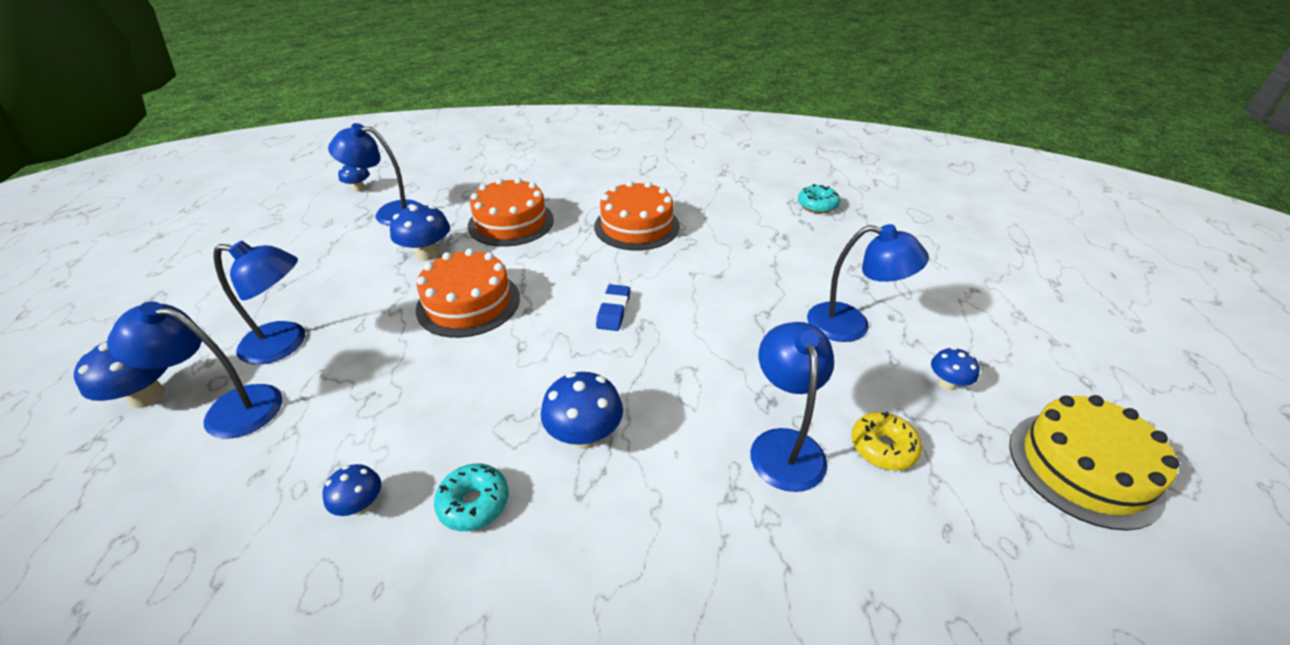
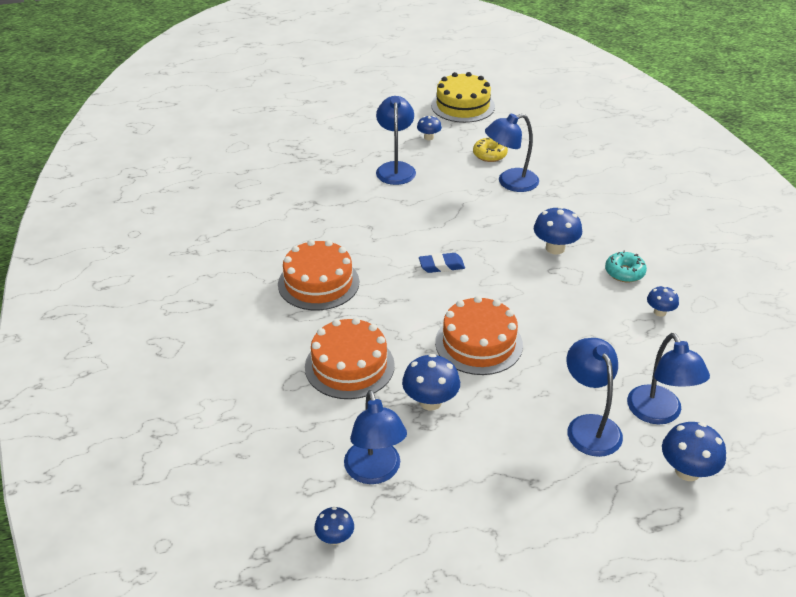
camera: 110 degrees left, 0 degrees up
turquoise donut [798,184,840,213] -> none

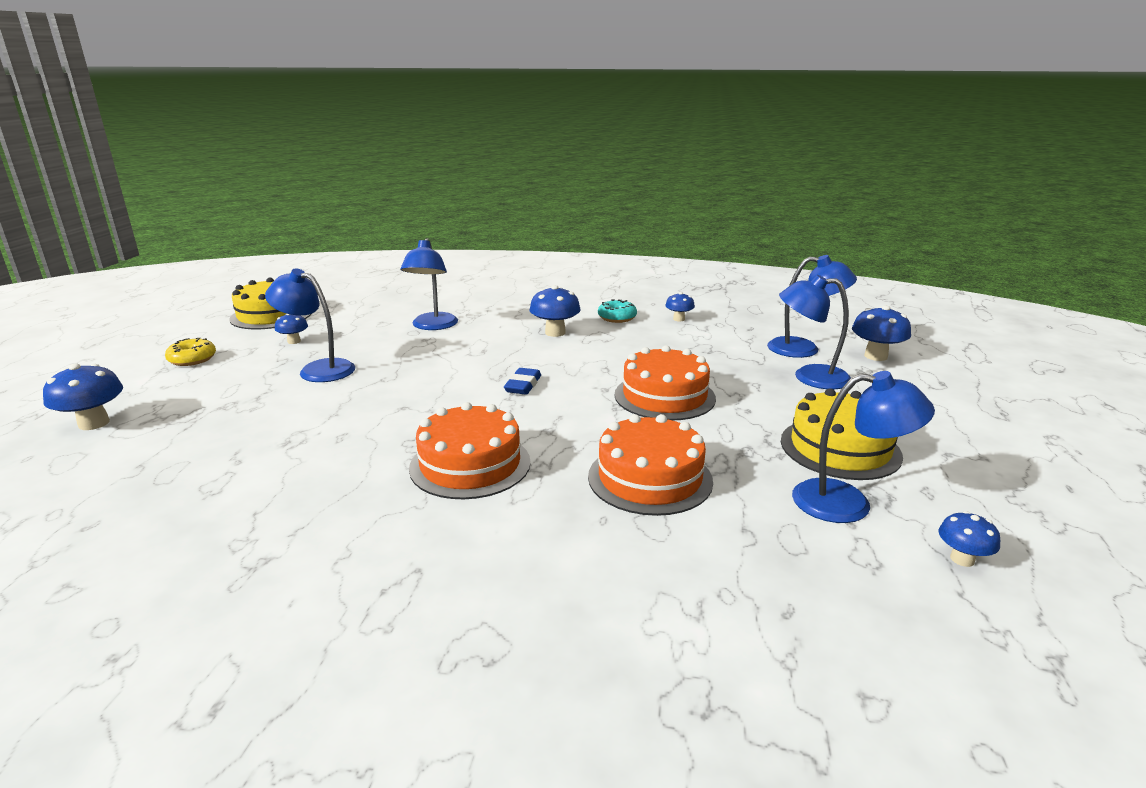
camera: 65 degrees left, 15 degrees down
blue mushroom [402,354,460,410] -> blue mushroom moved to [43,363,123,430]
yellow donut [473,138,508,162] -> yellow donut moved to [165,338,216,366]
none -> yellow cake [781,388,903,480]

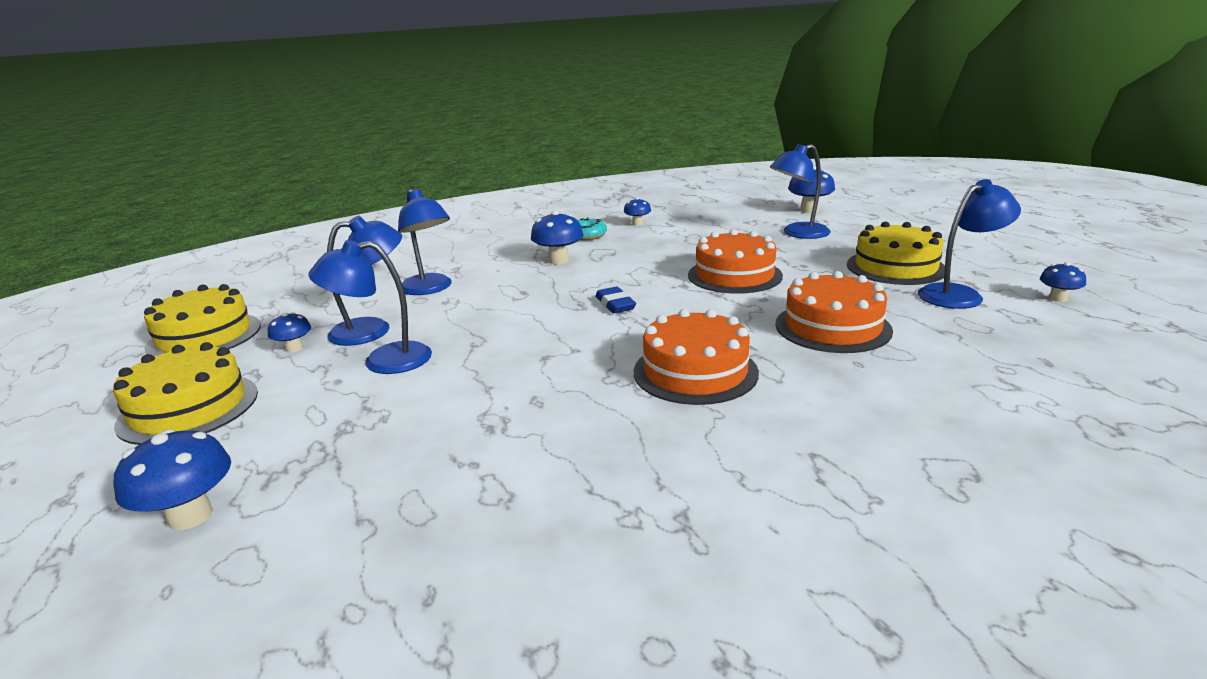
camera: 35 degrees left, 0 degrees up
yellow donut [165,338,216,366] -> yellow cake [113,342,258,445]
blue lamp [767,255,857,358] -> blue lamp moved to [327,216,402,346]

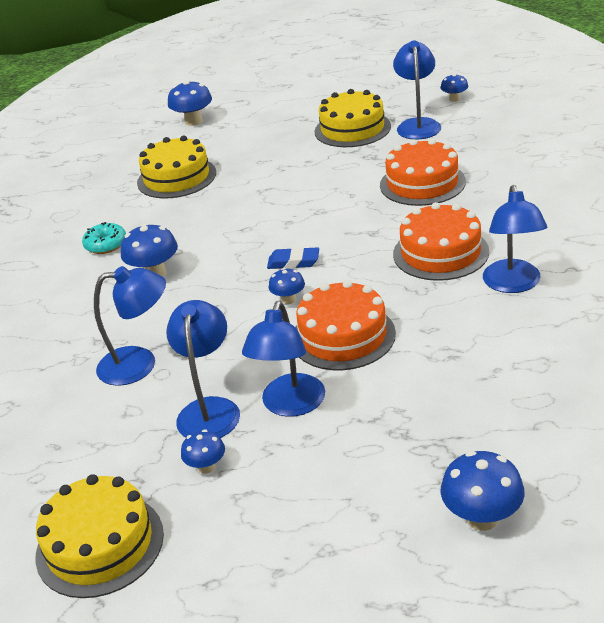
camera: 60 degrees left, 10 degrees up
yellow cake [113,342,258,445] -> yellow cake moved to [137,136,216,199]
blue mushroom [624,197,651,226] -> blue mushroom moved to [269,268,305,304]
orange cake [688,229,783,294] -> orange cake moved to [295,280,396,370]
blue lamp [770,144,831,239] -> blue lamp moved to [483,185,547,293]

